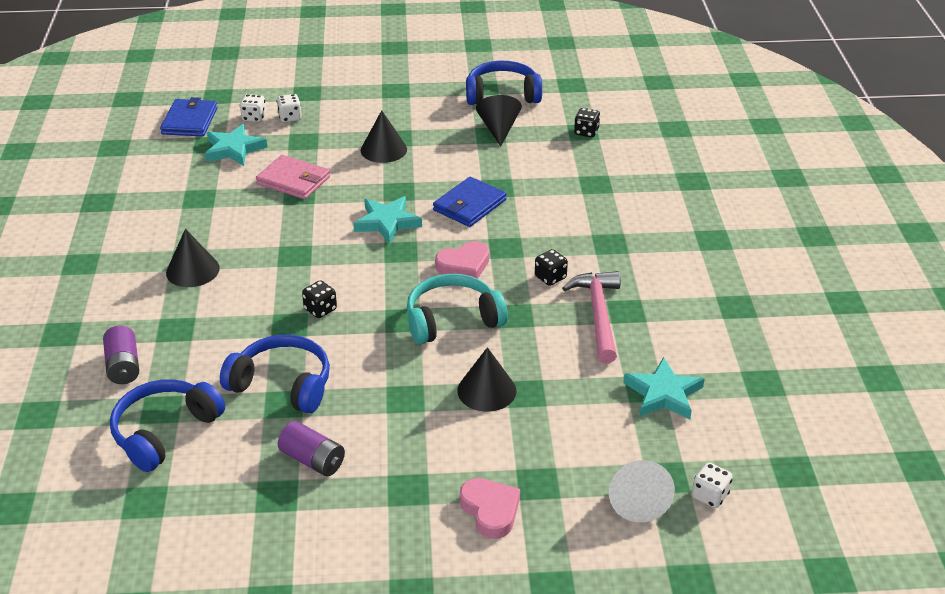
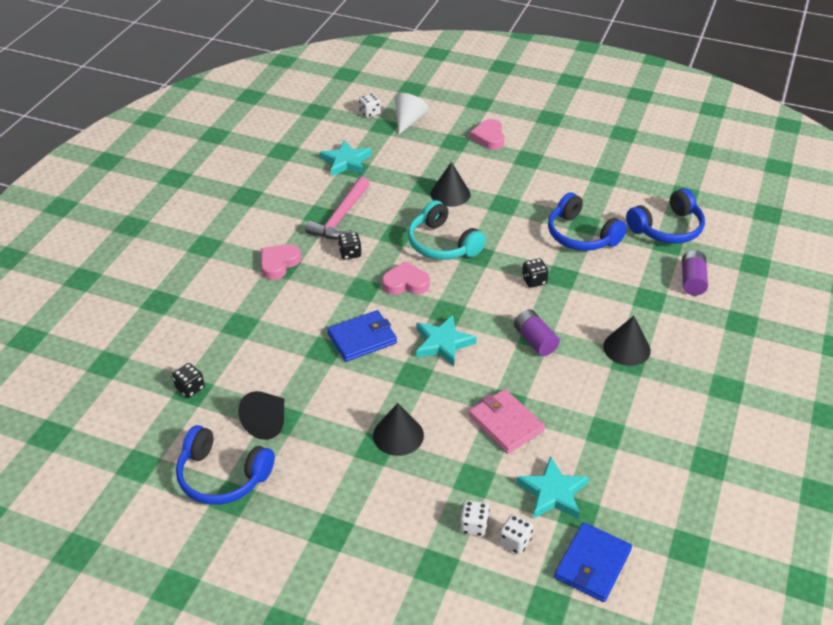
camera: 155 degrees left, 5 degrees up
purple battery [278,421,345,476] -> purple battery moved to [514,309,560,356]
turquoise headphones [407,274,507,344] -> turquoise headphones turned 45 degrees clockwise [408,200,486,260]
none -> pink heart [261,244,301,280]

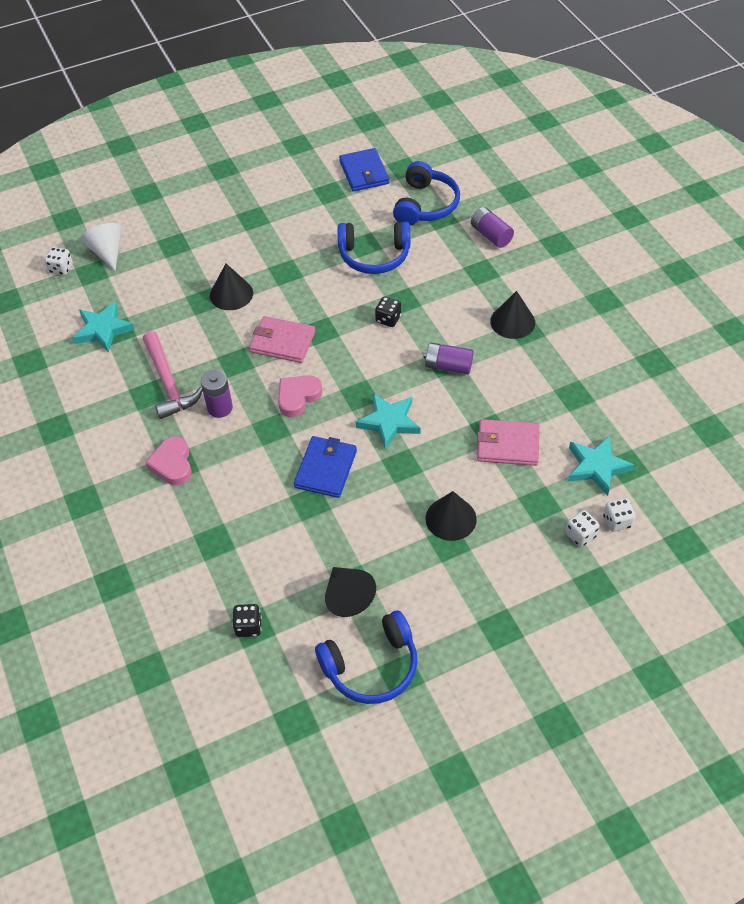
camera: 45 degrees left, 10 degrees up
black dice [338,232,361,260] -> purple battery [201,370,233,418]
turquoise headphones [408,200,486,260] -> pink wallet [249,316,315,363]
pink heart [470,119,504,150] -> none
blue wallet [554,522,632,602] -> blue wallet moved to [339,148,389,191]

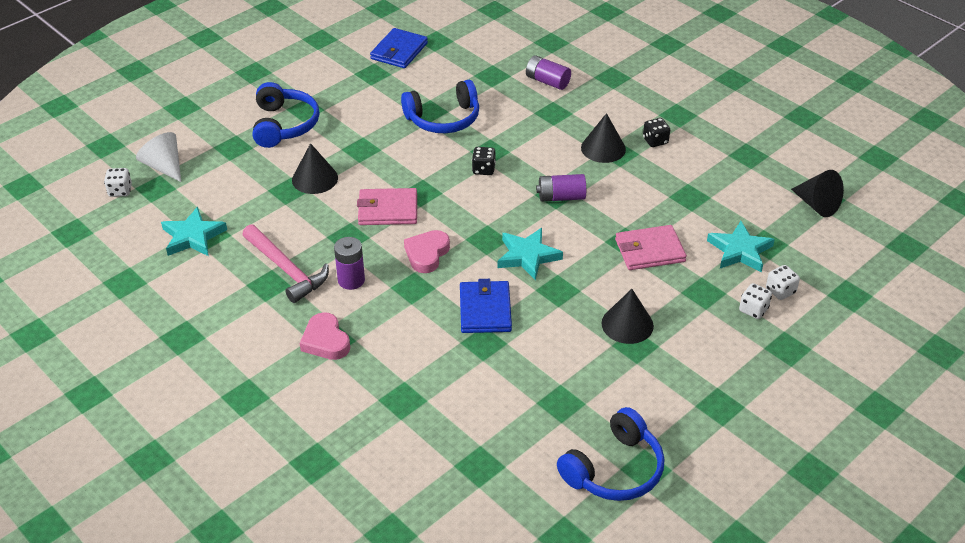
camera: 20 degrees left, 10 degrees down
black dice [232,604,262,637] -> black dice moved to [643,118,670,147]
black cone [325,567,376,617] -> black cone moved to [791,170,844,217]
blue wallet [339,148,389,191] -> blue wallet turned 60 degrees clockwise [370,28,428,68]
blue headphones [393,161,460,225] -> blue headphones moved to [253,82,319,148]

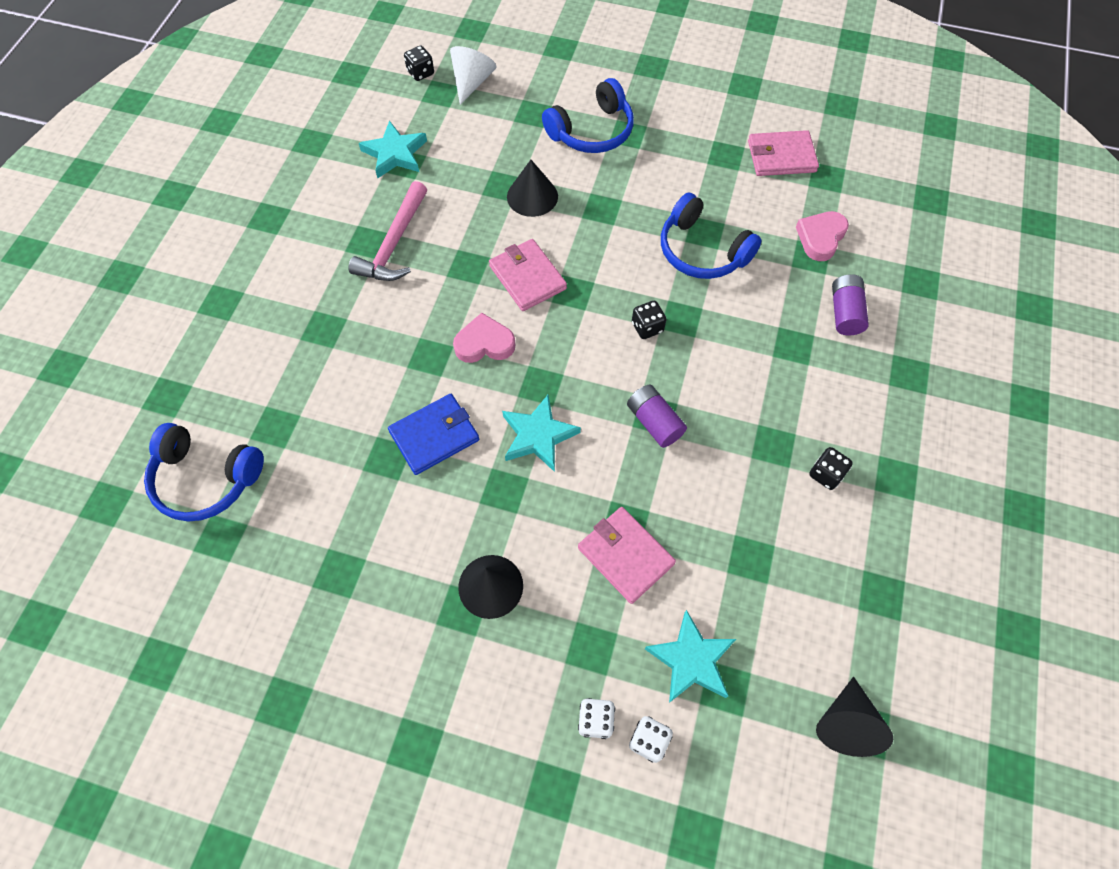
camera: 60 degrees right, 20 degrees up
white dice [104,168,132,197] -> black dice [404,46,434,81]
pink heart [300,312,350,360] -> pink heart moved to [796,211,849,261]
purple battery [334,237,365,290] -> none
blue wallet [370,28,428,68] -> pink wallet [748,130,819,176]
blue headphones [557,407,664,501] -> blue headphones moved to [144,423,264,522]
black cone [581,113,626,163] -> none

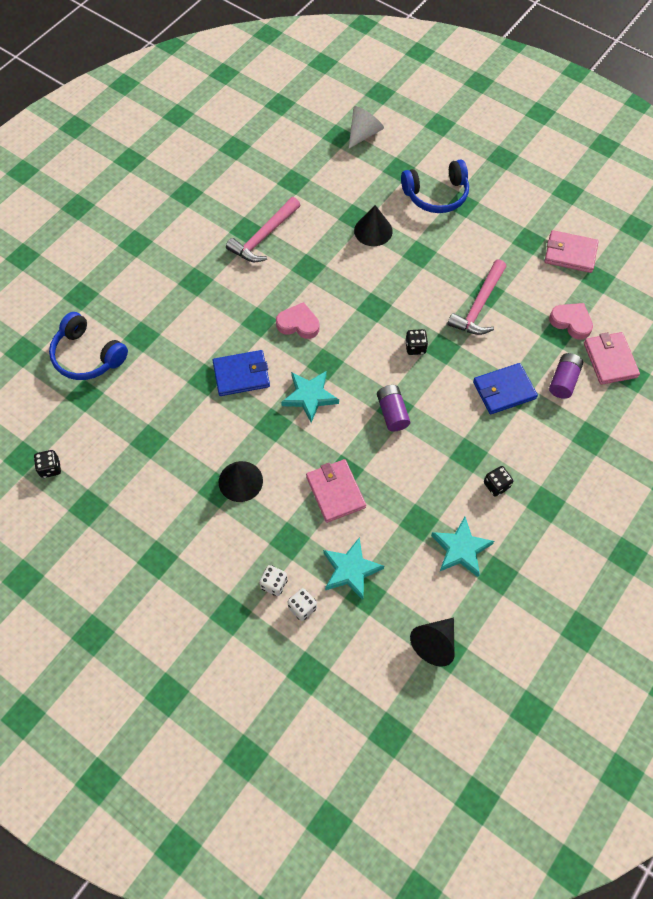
camera: 20 degrees right, 0 degrees up
turquoise star [359,121,427,178] -> turquoise star moved to [431,517,494,577]
black dice [404,46,434,81] -> black dice moved to [34,450,61,478]
pink wallet [489,239,567,311] -> pink wallet moved to [584,332,640,385]
blue headphones [661,193,762,279] -> pink hammer [447,259,506,335]
pink heart [796,211,849,261] -> pink heart turned 75 degrees clockwise [549,303,593,340]
none -> blue wallet [473,363,538,414]

